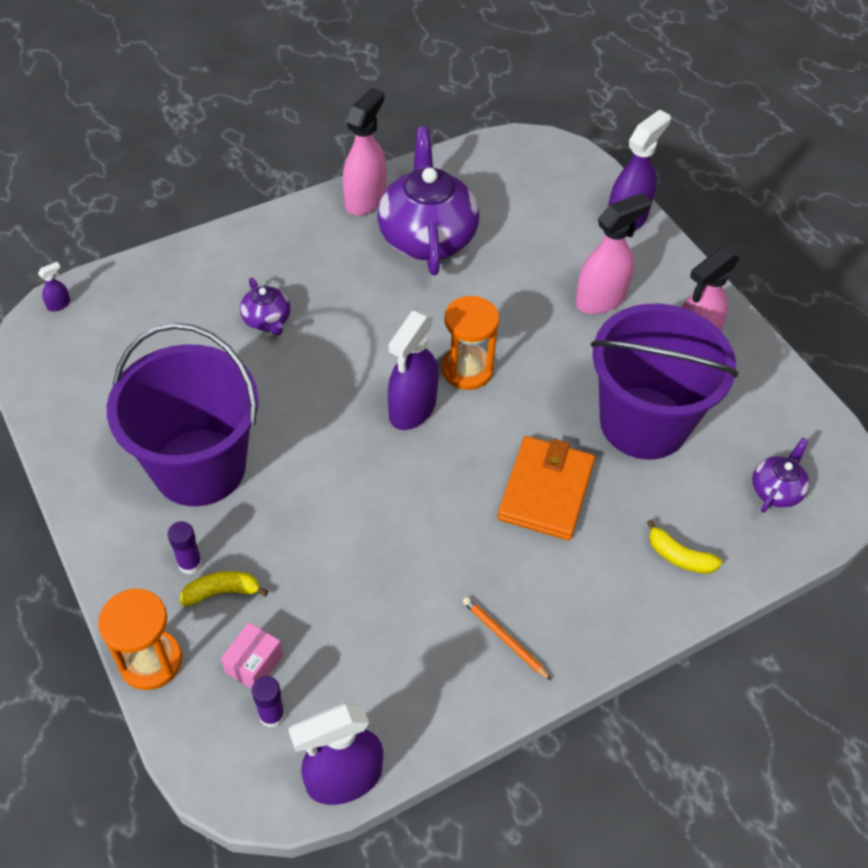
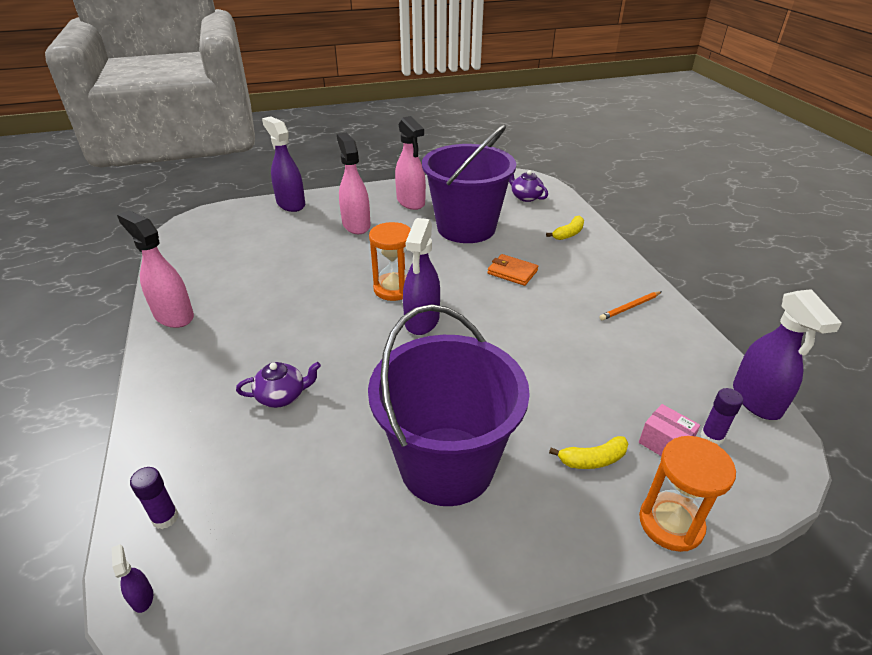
camera: 75 degrees left, 15 degrees down
purple glue stick [167,521,202,574] -> purple glue stick moved to [130,467,178,529]
yellow banana [180,571,268,606] -> yellow banana turned 105 degrees counterclockwise [549,436,628,469]
purple teapot [377,127,479,275] -> none
purple spray bottle [388,311,439,430] -> purple spray bottle turned 60 degrees clockwise [403,218,440,335]
orange wallet [497,436,595,540] -> orange wallet [487,254,538,286], size x0.60

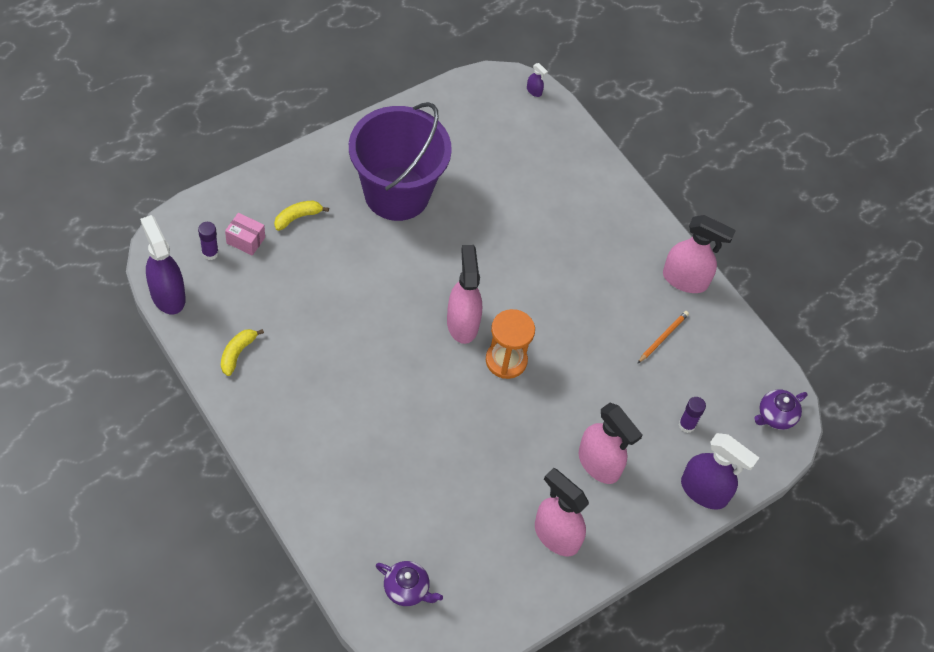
camera: 155 degrees right, 20 degrees up
purple glue stick [130,467,178,529] -> purple glue stick moved to [679,397,706,433]
purple teapot [236,362,321,408] -> purple teapot moved to [754,389,807,430]
purple spray bottle [403,218,440,335] -> pink spray bottle [447,245,482,344]
purple bucket [422,125,516,243] -> none
orange wallet [487,254,538,286] -> none
yellow banana [546,216,584,240] -> yellow banana moved to [221,329,264,376]
orange pencil [599,291,662,320] -> orange pencil moved to [638,311,689,363]
orange hourglass [639,436,736,552] -> none

